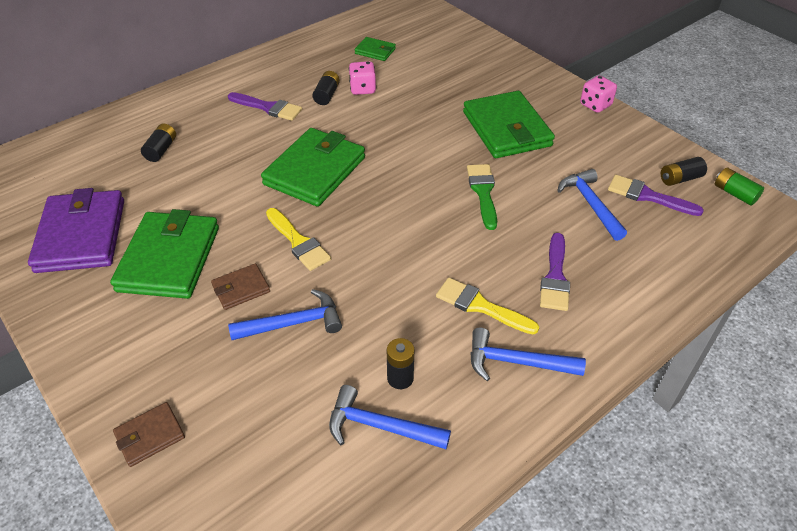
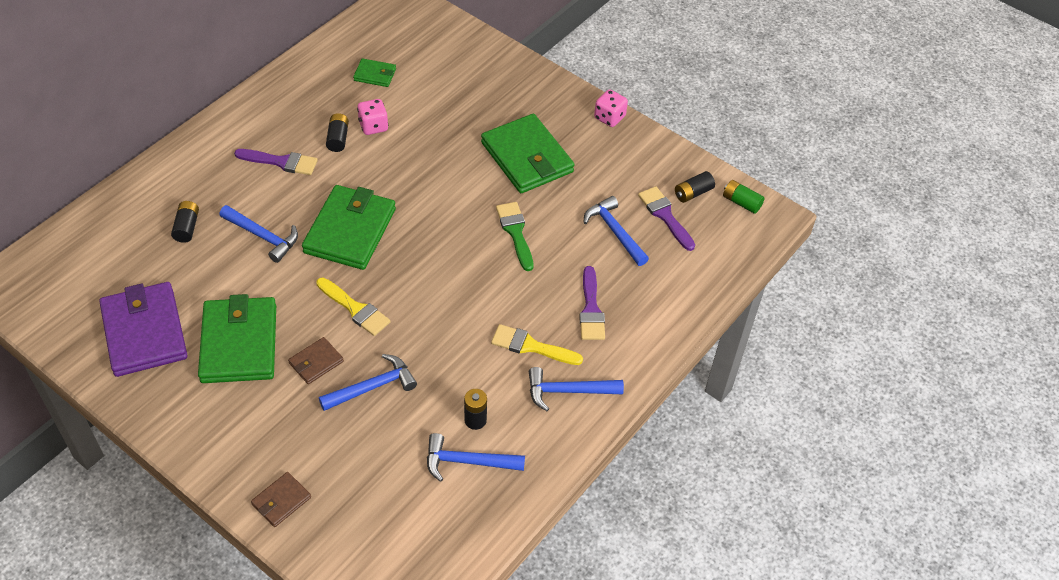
camera: 15 degrees left, 5 degrees up
purple brush [608,175,704,216] -> purple brush turned 45 degrees clockwise [638,186,695,251]
none -> blue hammer [219,205,298,263]

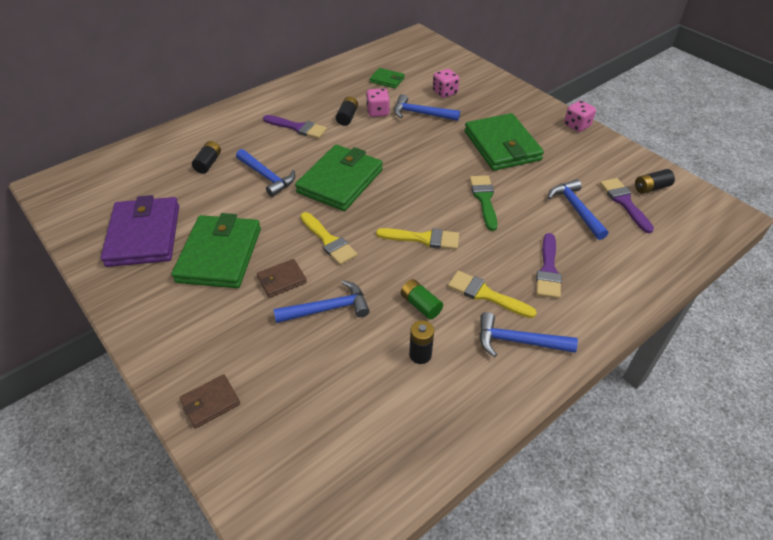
camera: 15 degrees right, 5 degrees down
blue hammer [427,433,525,482] -> blue hammer moved to [394,94,460,121]
green battery [723,180,764,214] -> green battery moved to [401,279,443,319]
none -> yellow brush [376,228,459,250]
none -> pink dice [433,69,459,98]

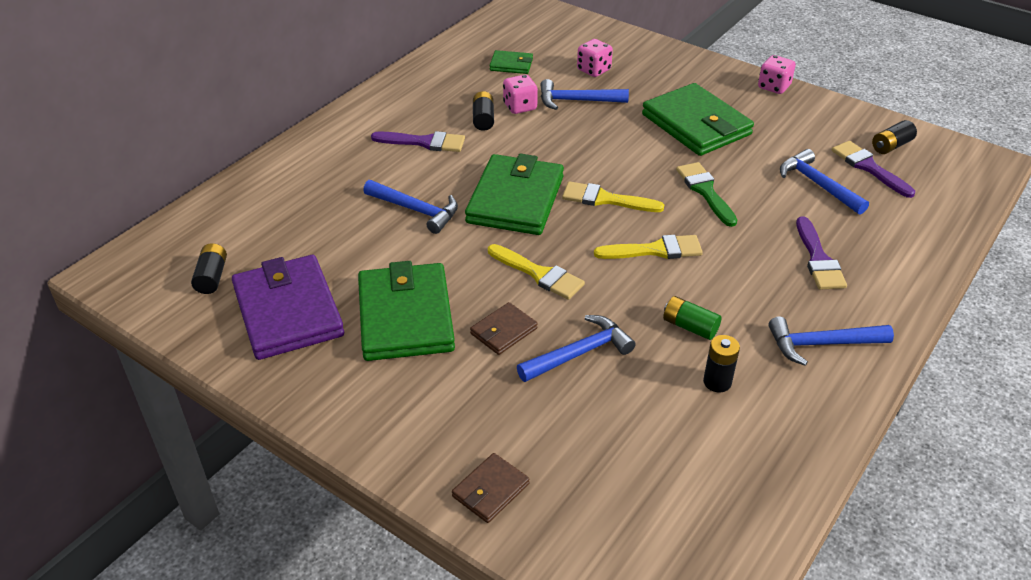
camera: 15 degrees left, 5 degrees down
black battery [192,141,221,174] -> black battery moved to [191,243,227,294]
yellow brush [448,271,537,318] -> yellow brush moved to [562,181,664,212]

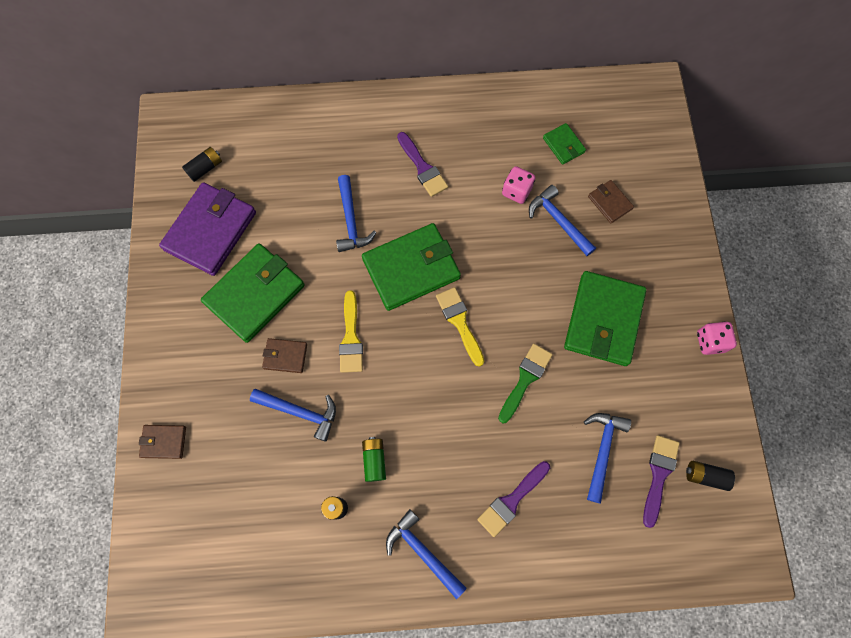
camera: 50 degrees right, 30 degrees up
black battery [473,91,494,131] -> none
pink dice [577,39,613,77] -> brown wallet [588,180,634,223]
yellow brush [594,235,703,259] -> none

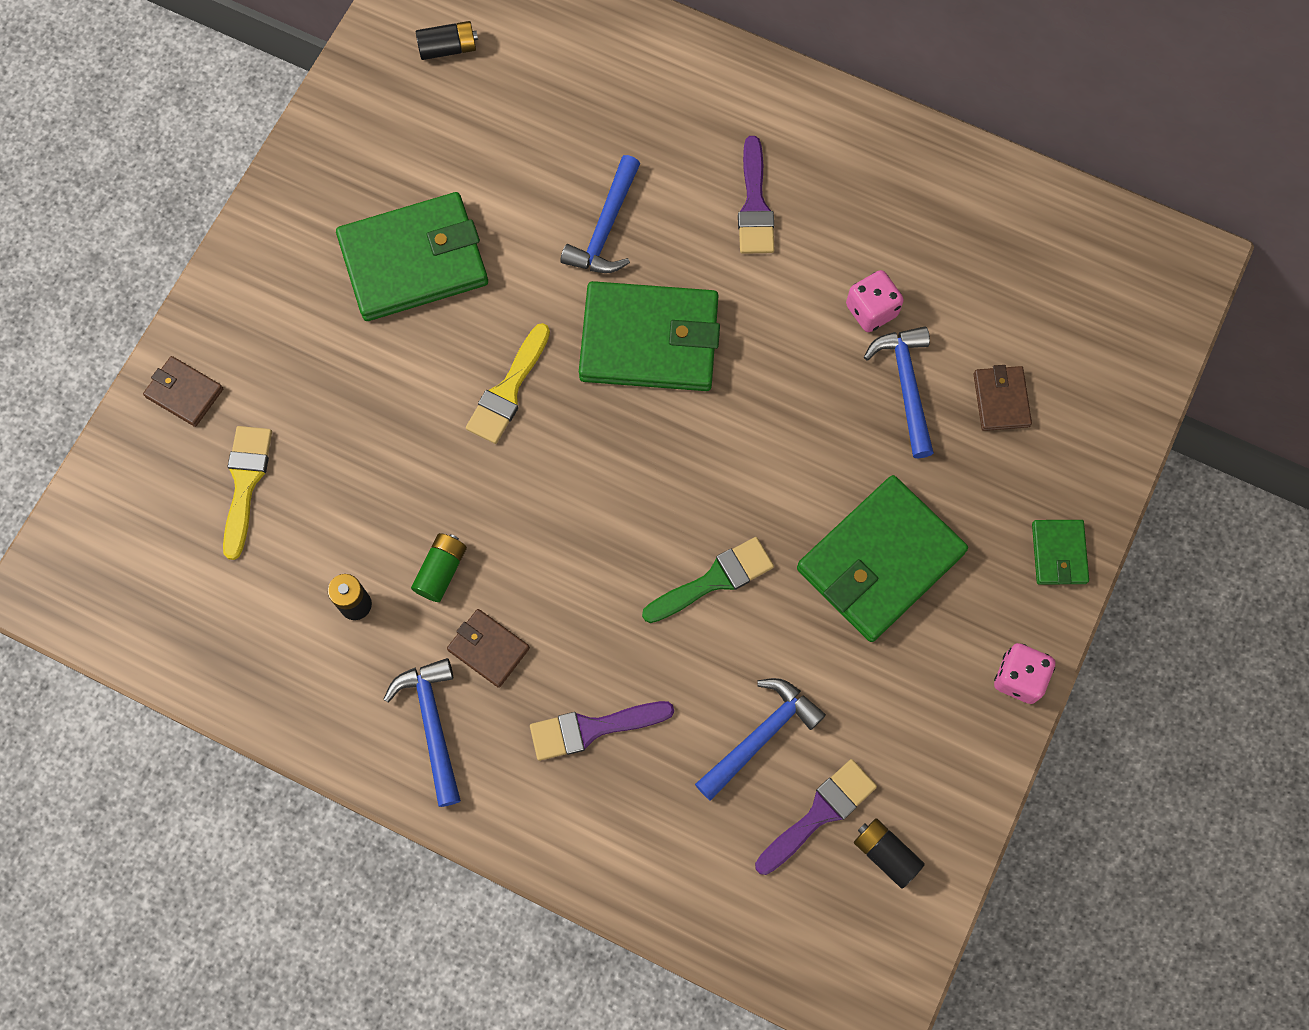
camera: 30 degrees right, 0 degrees up
purple wallet [159,182,256,276] -> none
blue hammer [250,389,336,442] -> none
brown wallet [262,338,307,373] -> brown wallet moved to [447,609,530,688]
yellow brush [436,287,484,367] -> yellow brush moved to [223,426,272,560]
green wallet [543,123,586,165] -> green wallet moved to [1032,520,1089,585]

